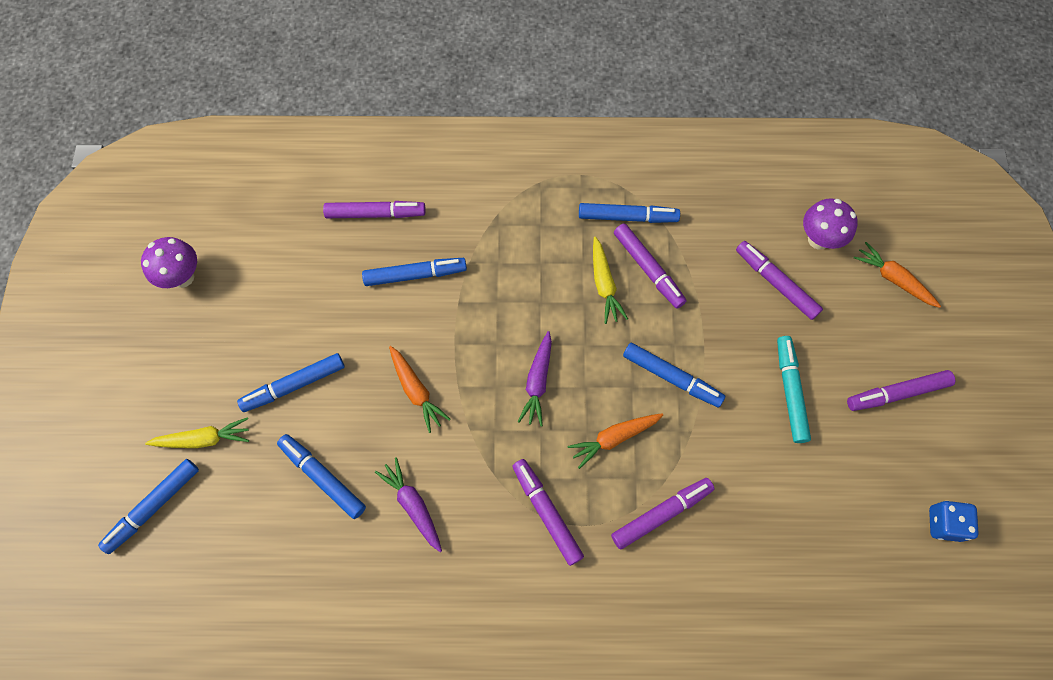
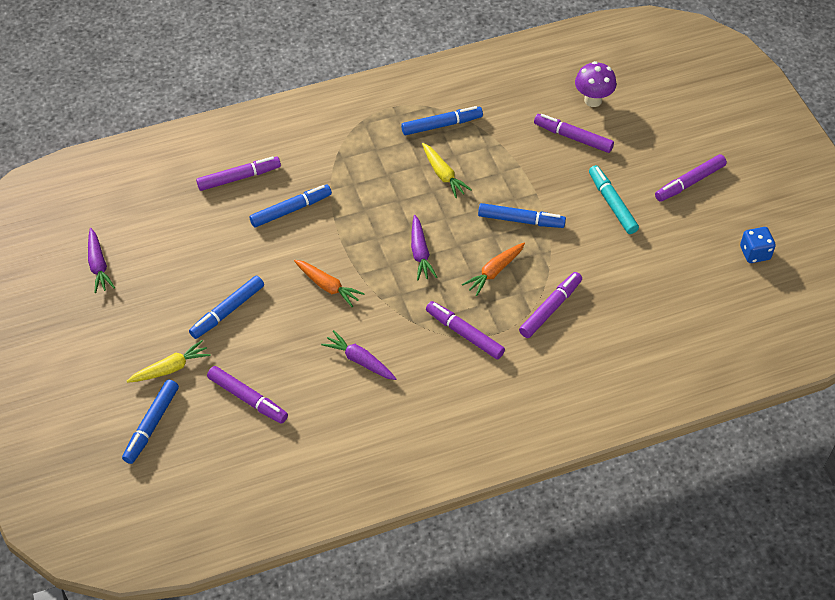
camera: 20 degrees left, 15 degrees down
purple mushroom [141,237,197,288] -> purple carrot [88,228,115,293]
blue marker [277,434,366,519] -> none
purple marker [614,223,687,309] -> purple marker moved to [207,366,288,424]
orange carrot [853,242,941,308] -> none

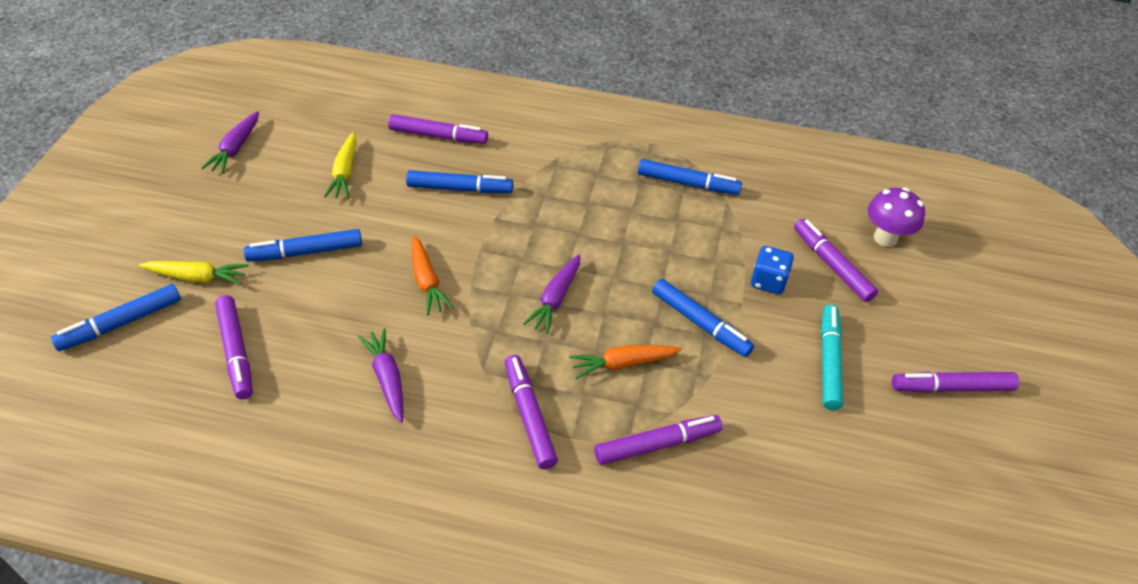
camera: 30 degrees right, 5 degrees down
yellow carrot [422,143,472,198] -> yellow carrot moved to [324,132,357,199]
blue dice [740,227,776,263] -> blue dice moved to [751,246,794,294]

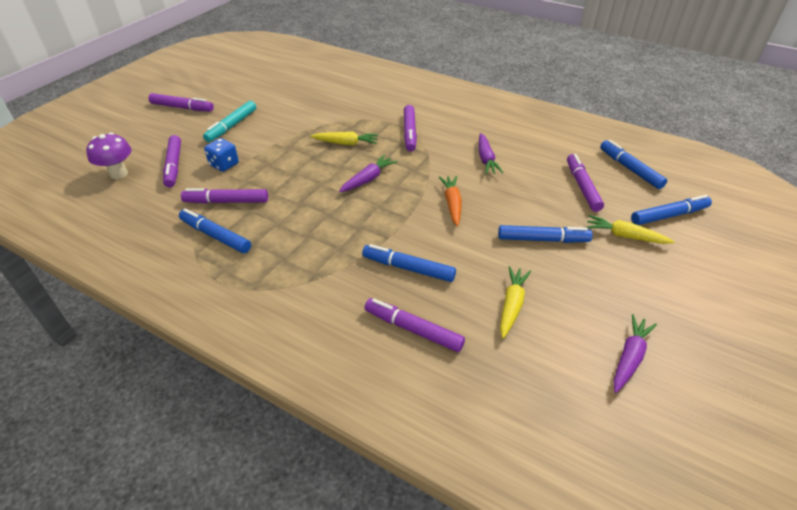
camera: 160 degrees left, 5 degrees down
orange carrot [569,345,682,379] -> yellow carrot [310,132,378,145]
purple marker [594,415,722,465] -> purple marker moved to [181,188,268,204]
blue marker [652,279,754,357] -> blue marker moved to [600,140,667,189]

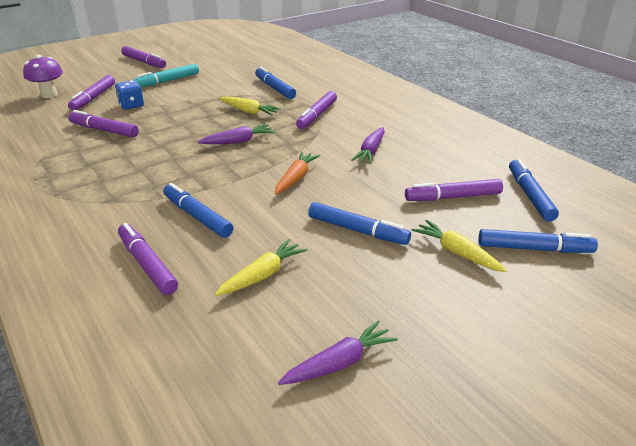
camera: 25 degrees right, 10 degrees down
blue marker [179,209,251,253] -> blue marker moved to [255,67,296,99]
purple marker [567,154,604,212] -> purple marker turned 120 degrees counterclockwise [405,179,503,201]

